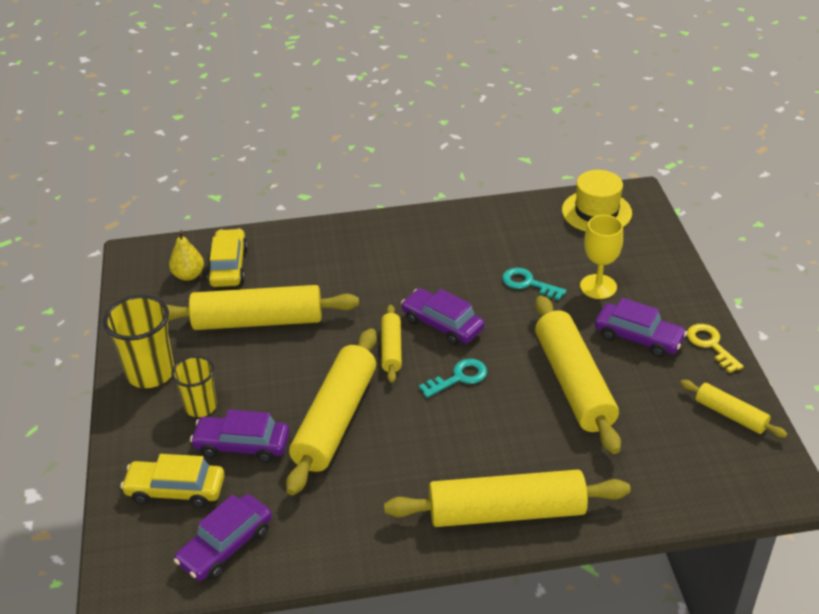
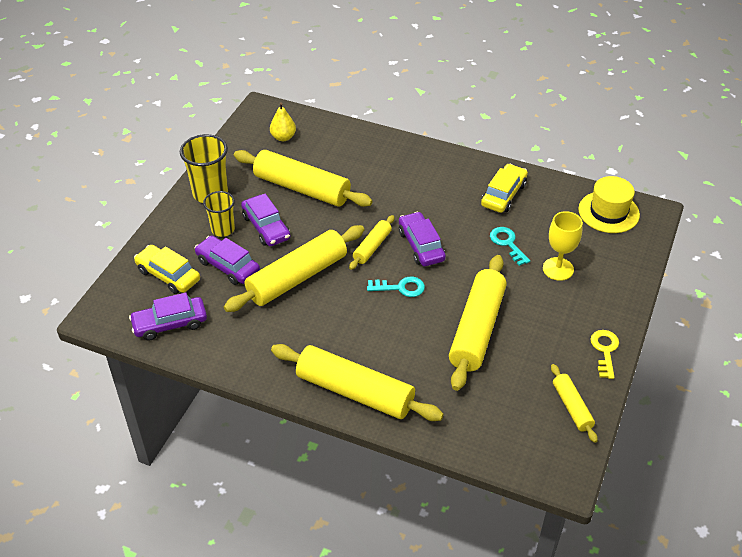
camera: 30 degrees right, 5 degrees up
yellow car [207,229,248,287] -> yellow car moved to [481,164,528,213]
purple car [595,298,687,357] -> purple car moved to [241,194,290,246]

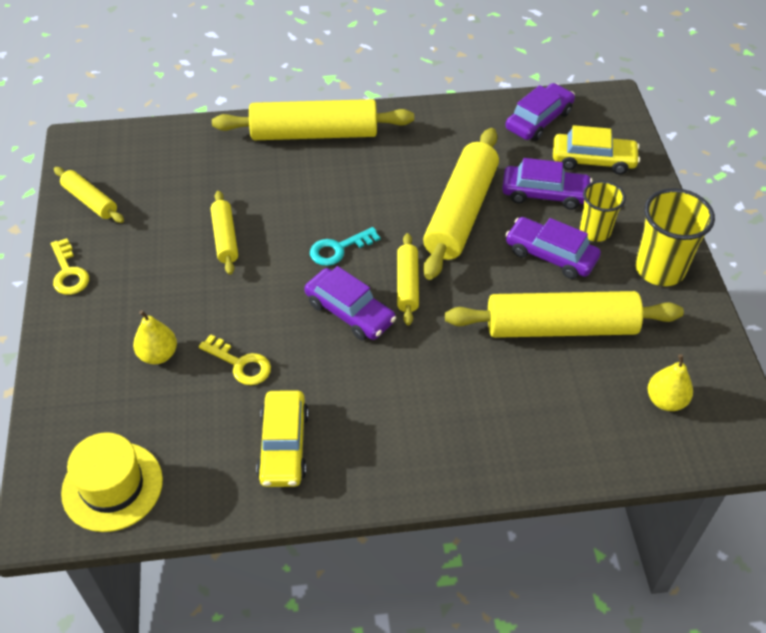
camera: 150 degrees right, 5 degrees up
yellow rolling pin [449,255,506,391] -> yellow rolling pin [211,191,238,275], size x0.51
turquoise key [490,227,530,266] -> yellow key [199,334,271,385]
yellow goblet [543,211,583,281] -> yellow pear [133,310,177,364]

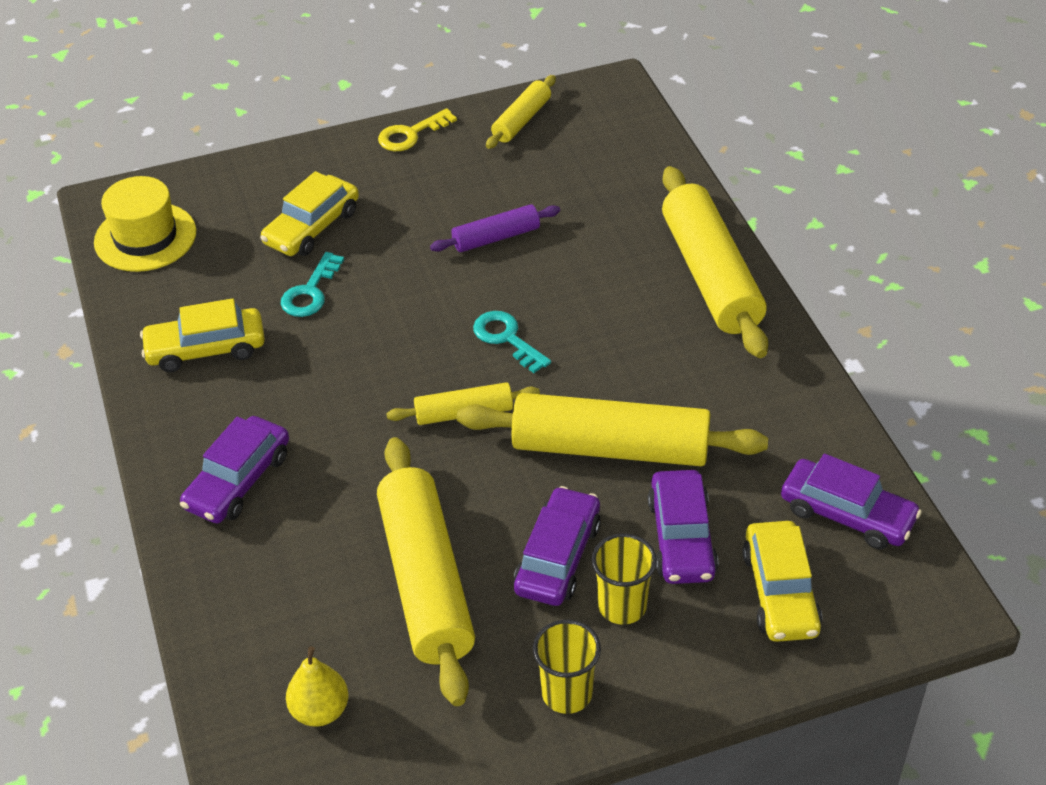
camera: 80 degrees right, 5 degrees down
yellow pear [133,310,177,364] -> yellow car [260,171,359,256]
yellow key [199,334,271,385] -> turquoise key [281,252,344,317]
yellow rolling pin [211,191,238,275] -> purple rolling pin [430,204,560,252]
purple car [304,266,396,340] -> purple car moved to [180,416,289,523]
yellow cup [635,188,715,286] -> yellow cup [533,620,601,714], size x0.65

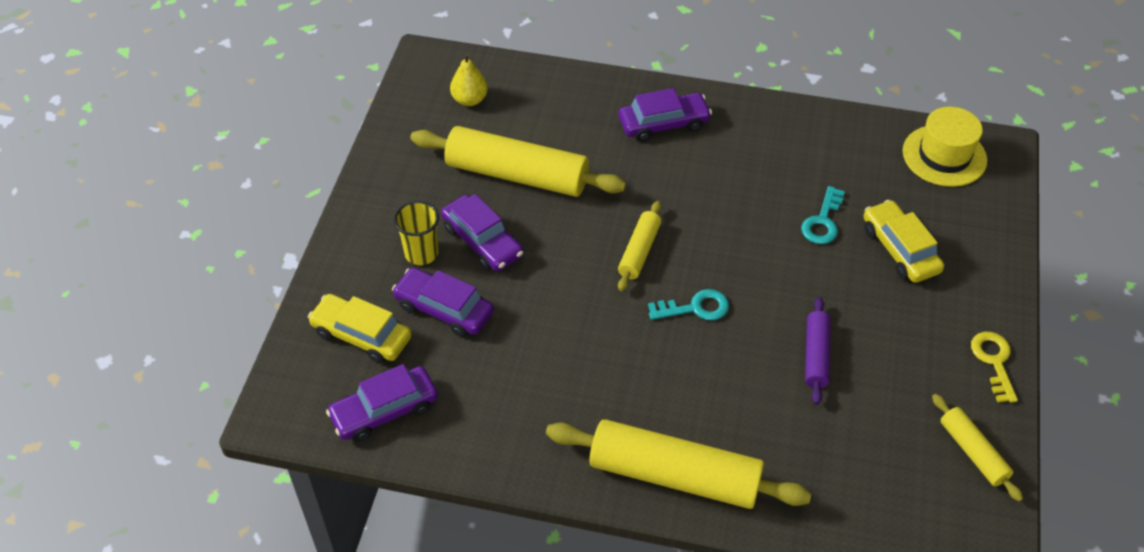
camera: 120 degrees right, 5 degrees up
yellow car [140,298,265,372] -> none
purple car [180,416,289,523] -> purple car turned 105 degrees clockwise [619,88,712,142]
turquoise key [281,252,344,317] -> turquoise key turned 120 degrees counterclockwise [801,186,845,244]
yellow rolling pin [457,393,768,466] -> none
yellow cup [533,620,601,714] -> none

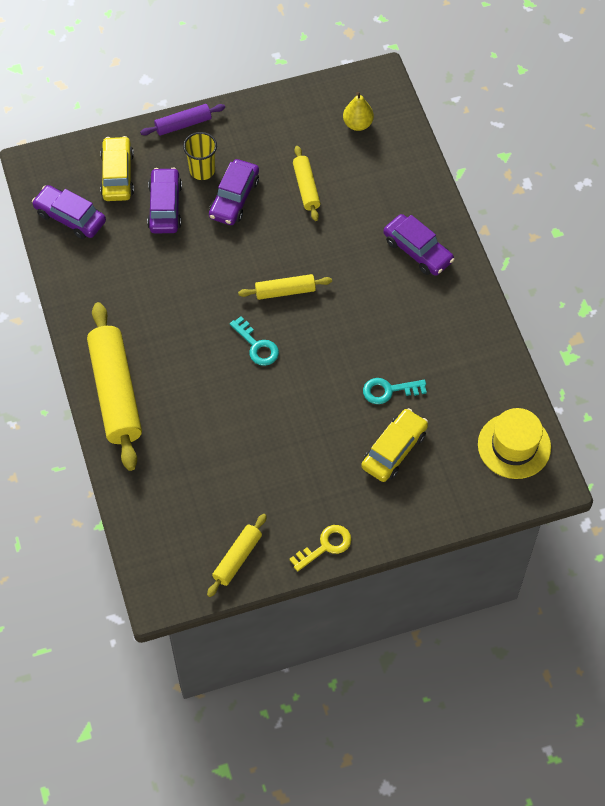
camera: 60 degrees right, 10 degrees up
yellow rolling pin [410,126,626,197] -> yellow rolling pin [293,146,320,221], size x0.51
purple rolling pin [805,297,830,405] -> purple rolling pin moved to [140,104,225,136]

